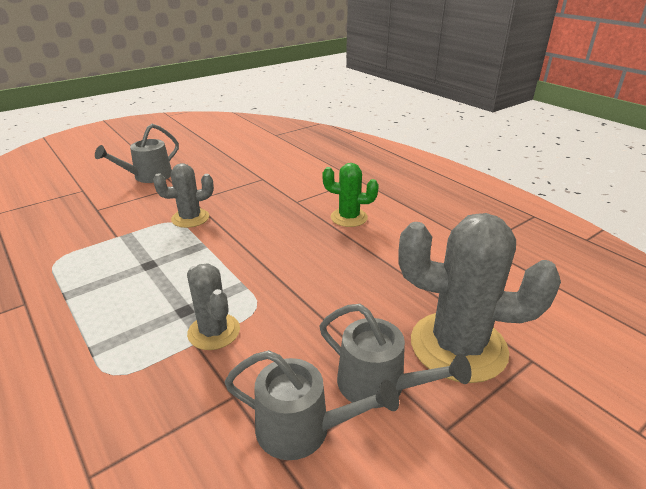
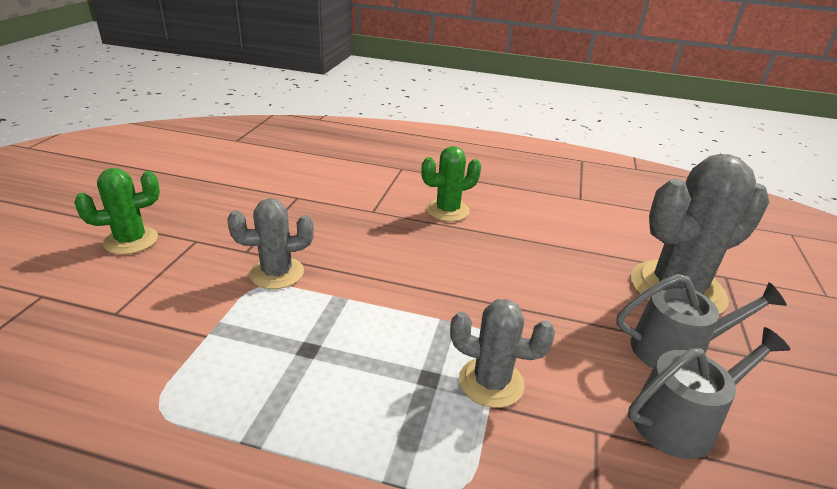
camera: 40 degrees left, 0 degrees up
grey watering can [95,124,179,183] -> green cactus [74,168,160,255]
grey cactus [153,163,214,228] -> grey cactus turned 45 degrees clockwise [227,198,314,289]

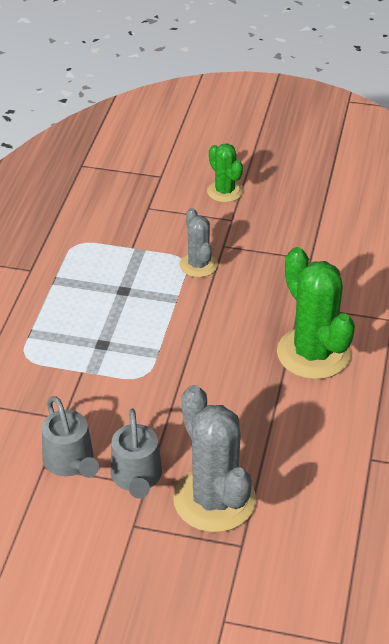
camera: 90 degrees right, 10 degrees up
green cactus [421,146,481,222] -> green cactus [277,247,355,379], size x1.78
grey cactus [450,299,555,408] -> none

